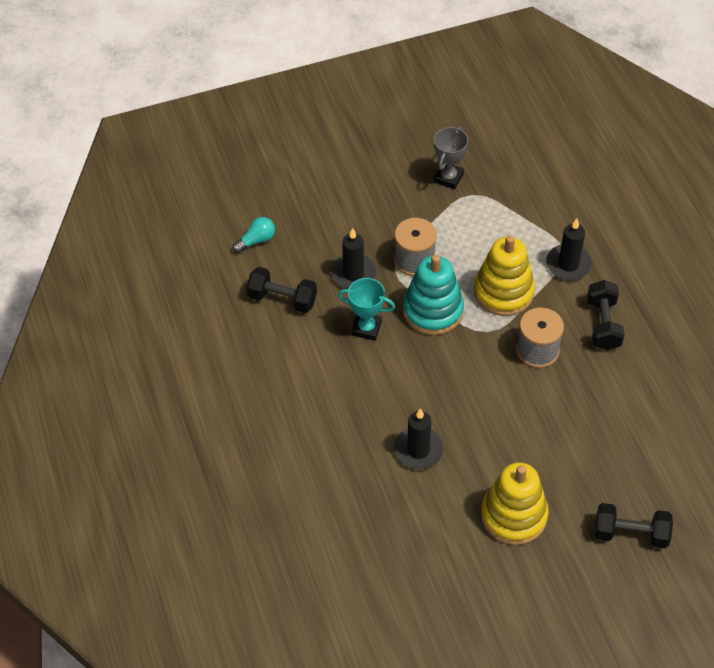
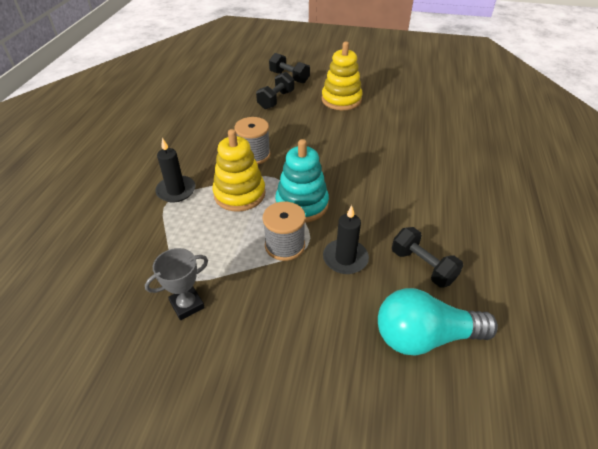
camera: 150 degrees left, 10 degrees down
turquoise light bulb [232,217,275,253] -> turquoise light bulb [378,288,498,356], size x2.13
turquoise trophy [338,278,395,341] -> none
black candle [394,408,443,470] -> none
black dumbbell [587,280,624,350] -> black dumbbell moved to [256,72,294,109]

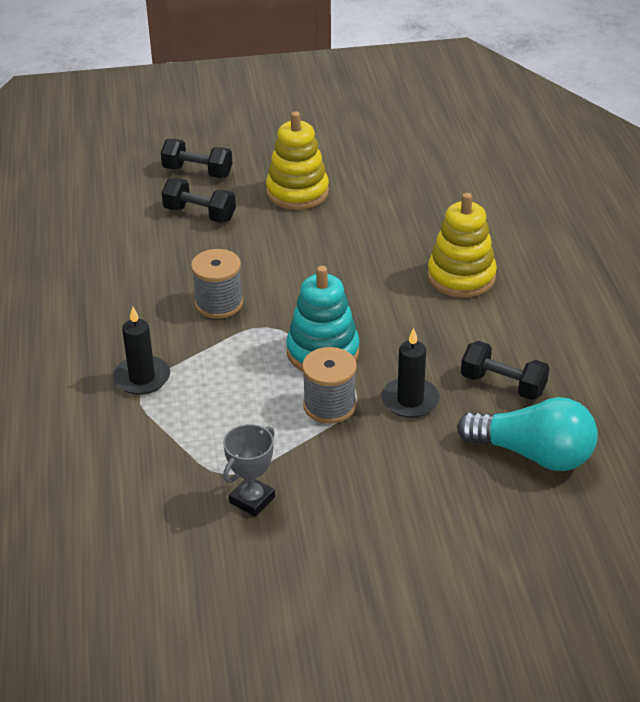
camera: 20 degrees left, 5 degrees down
yellow stacking toy [213,129,266,212] -> yellow stacking toy moved to [427,193,497,298]
black dumbbell [256,72,294,109] -> black dumbbell turned 75 degrees counterclockwise [162,178,236,223]
turquoise light bulb [378,288,498,356] -> turquoise light bulb turned 135 degrees counterclockwise [457,397,598,471]

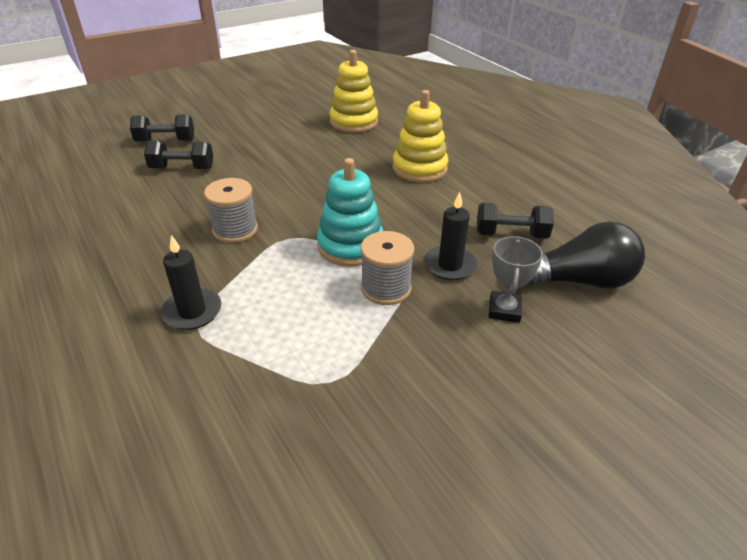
camera: 25 degrees left, 0 degrees up
grey trophy [223,424,275,516] -> grey trophy moved to [489,236,543,323]
yellow stacking toy [266,111,329,210] -> yellow stacking toy moved to [329,50,378,133]
turquoise light bulb [457,397,598,471] -> black light bulb [525,222,645,288]

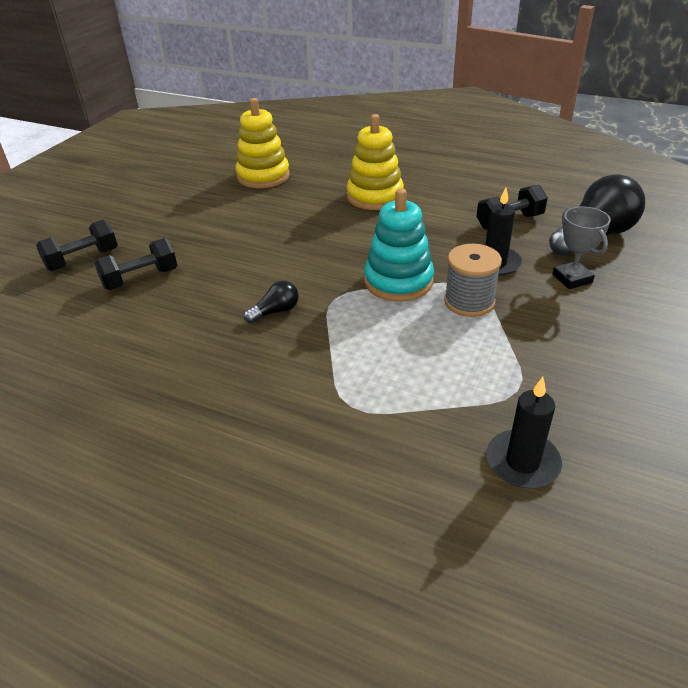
camera: 30 degrees left, 0 degrees up
black candle [161,235,221,330] -> black candle moved to [486,377,562,488]
grey spool [204,178,258,243] -> black light bulb [244,281,299,323]

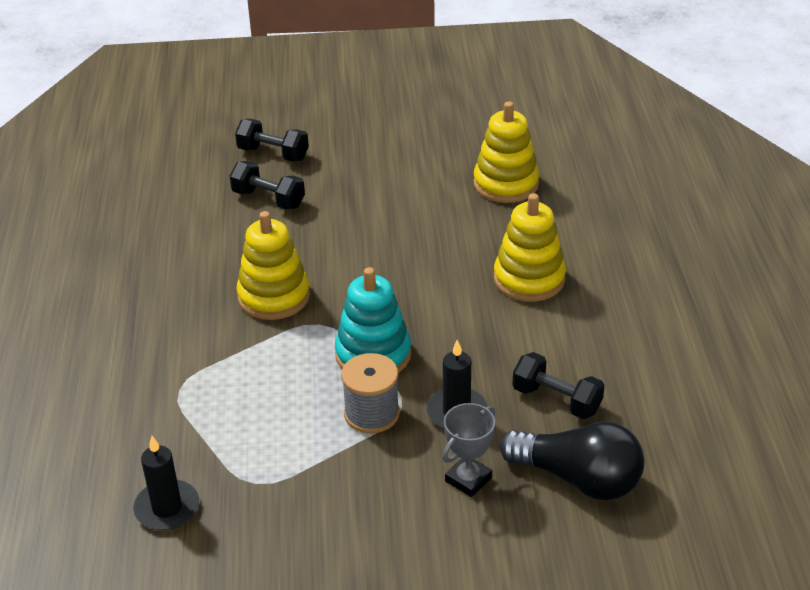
camera: 60 degrees right, 0 degrees up
black light bulb [244,281,299,323] -> yellow stacking toy [236,211,310,320]

